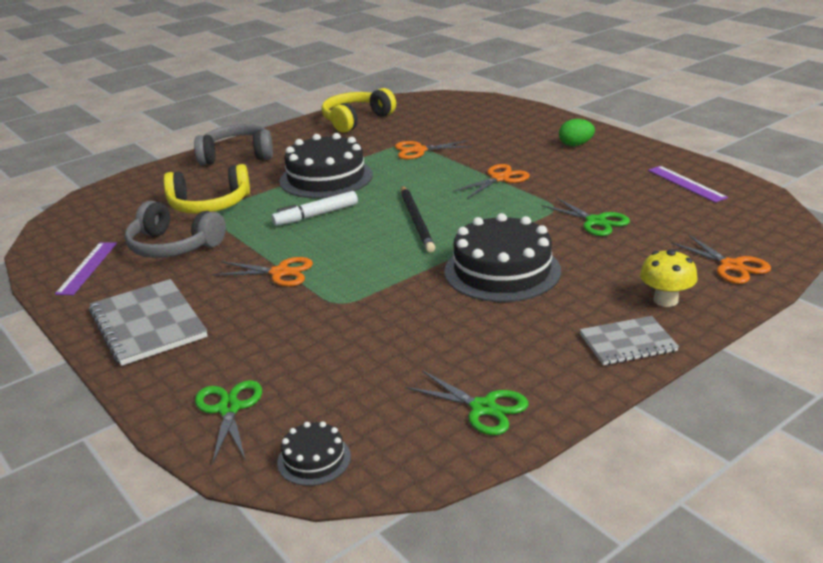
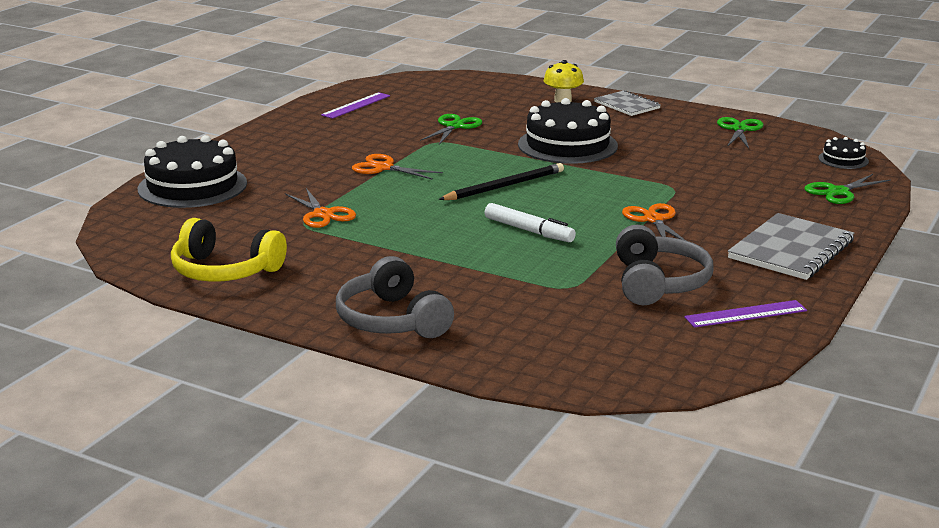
camera: 115 degrees left, 5 degrees down
yellow headphones [164,164,250,214] -> none
black cake [280,133,373,198] -> black cake moved to [138,135,247,208]
green egg [559,119,595,146] -> none
orange scissors [671,234,771,284] -> none

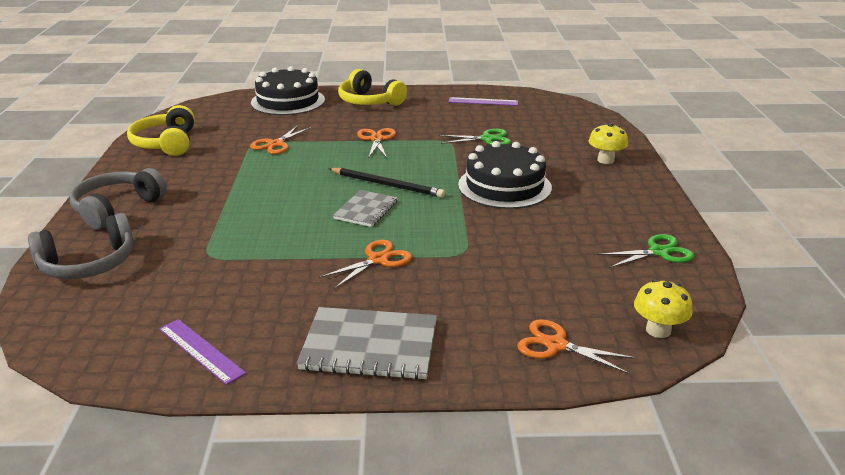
camera: 60 degrees right, 5 degrees up
white marker [484,203,576,242] -> none
grey notebook [594,90,661,116] -> grey notebook moved to [333,190,398,227]
grey headphones [616,225,713,305] -> grey headphones moved to [28,213,134,279]
green scissors [804,174,891,204] -> orange scissors [517,319,636,374]
black cake [819,137,869,169] -> yellow mushroom [634,279,693,338]
none -> yellow headphones [338,69,407,106]

